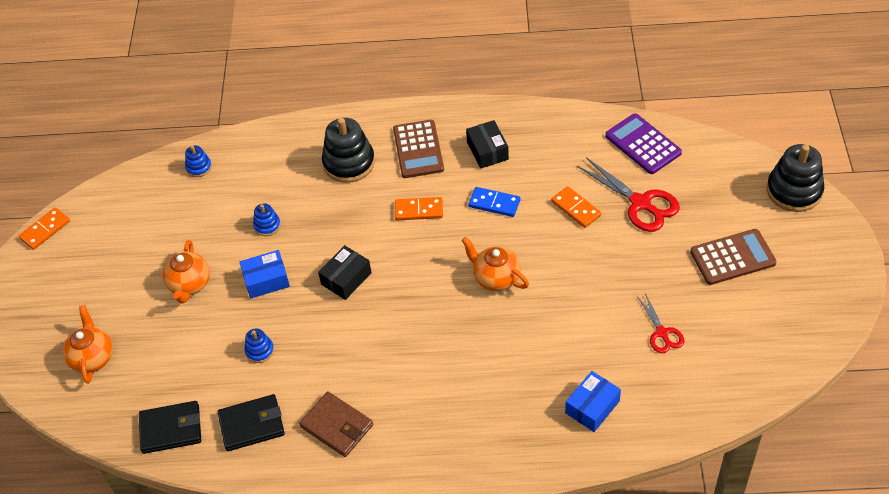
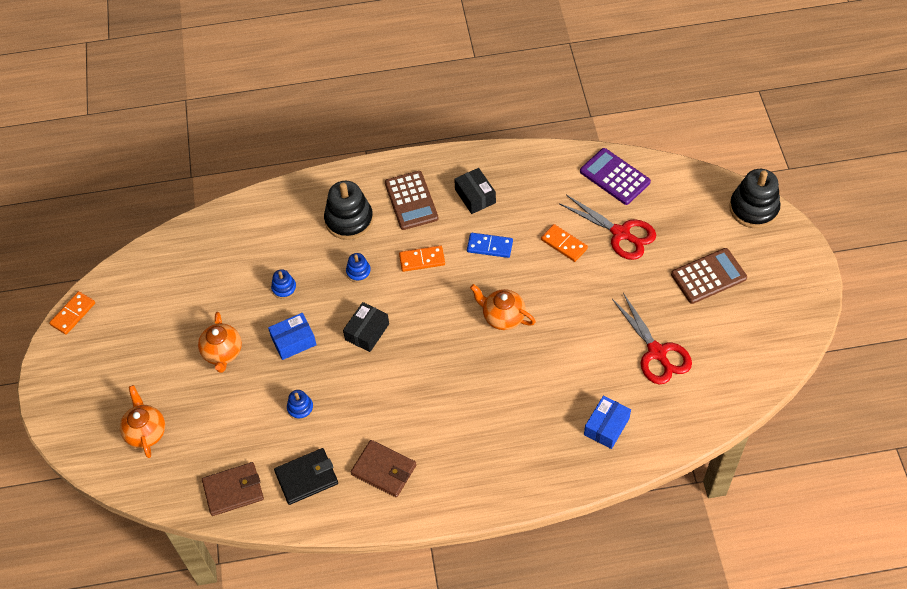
camera: 10 degrees left, 5 degrees up
black wallet [139,401,201,454] -> brown wallet [202,462,264,516]
blue stacking toy [185,146,212,177] -> blue stacking toy moved to [346,253,371,282]
red scissors [637,293,684,353] -> red scissors [612,293,692,384], size x1.70

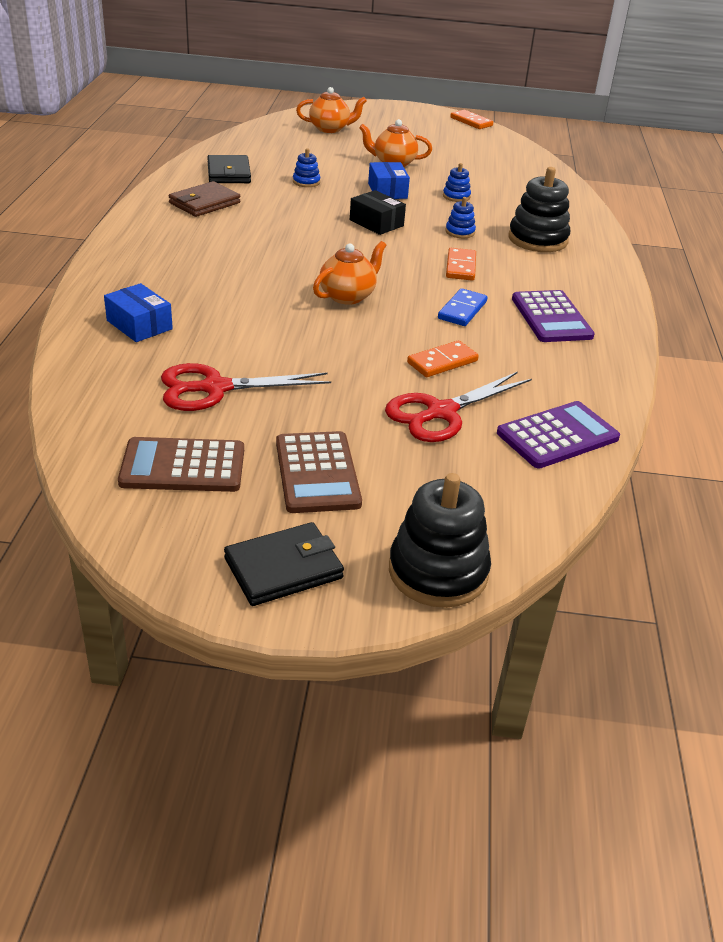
camera: 100 degrees right, 20 degrees down
brown wallet [202,462,264,516] -> none
brown calculator [385,171,439,230] -> brown calculator moved to [118,437,244,492]
black box [454,168,496,214] -> purple calculator [512,290,595,342]
none -> black wallet [224,522,344,606]

